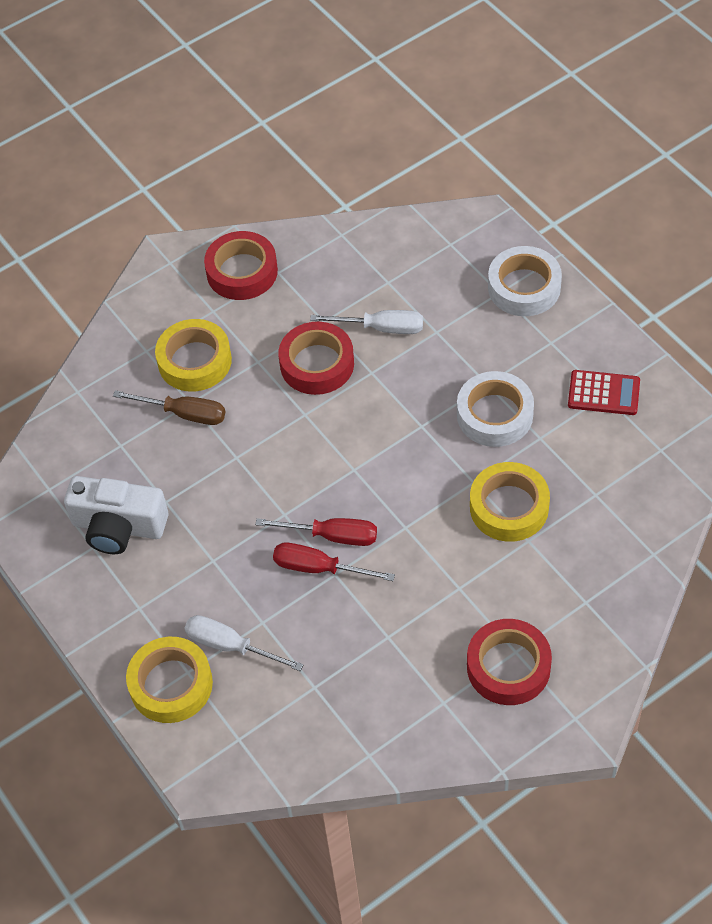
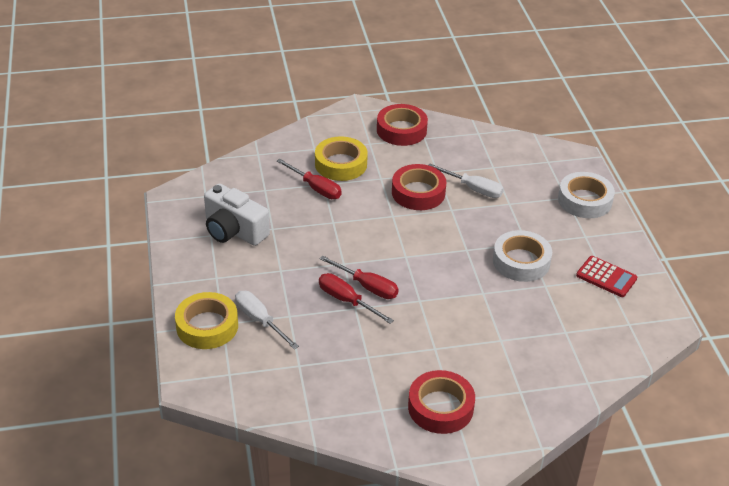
camera: 20 degrees right, 15 degrees down
brown screwdriver [113,390,225,425] -> red screwdriver [277,159,342,199]
yellow tape [470,462,550,542] -> none

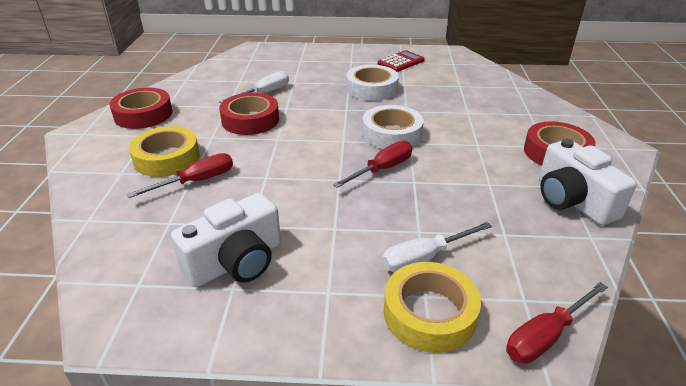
camera: 75 degrees left, 5 degrees down
red screwdriver [319,273,394,324] -> red screwdriver moved to [506,282,608,364]
white tape [558,172,615,218] -> white tape moved to [362,105,424,149]
none -> white camera [539,139,637,225]

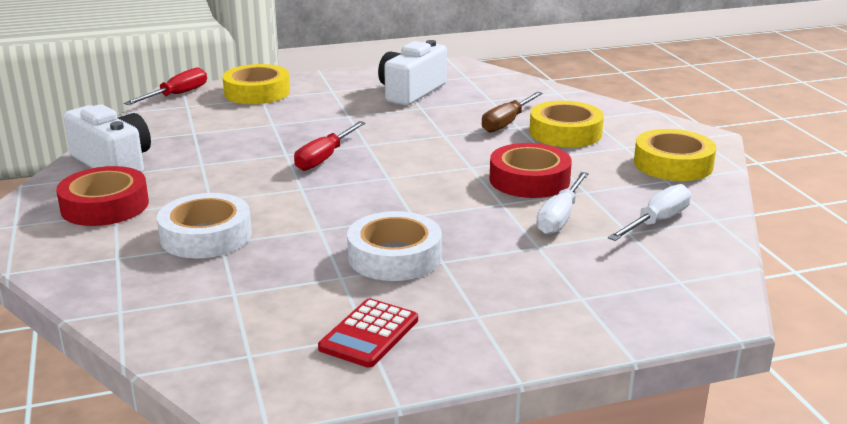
camera: 160 degrees right, 10 degrees down
red tape [109,88,172,129] -> yellow tape [634,129,716,181]
red screwdriver [127,153,233,198] -> brown screwdriver [482,92,543,133]
white tape [362,105,424,149] -> white tape moved to [157,193,252,258]
white screwdriver [382,222,492,272] -> white screwdriver moved to [608,184,691,241]

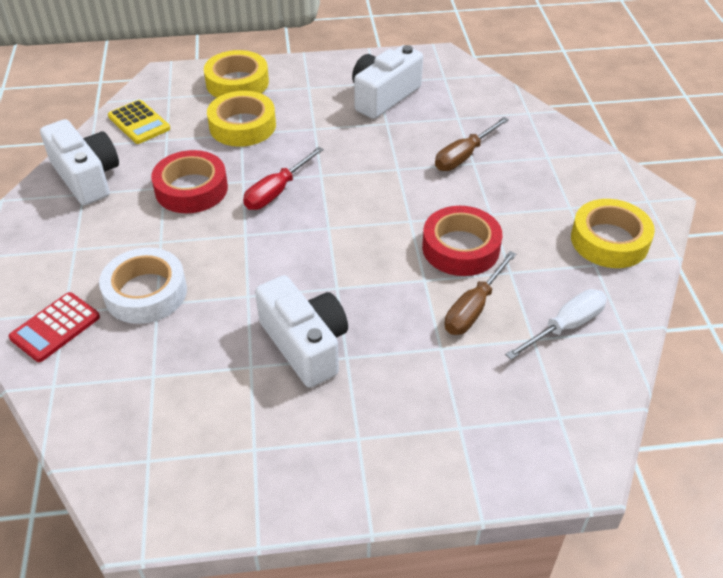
camera: 10 degrees right, 20 degrees up
red tape [56,166,149,226] -> red tape moved to [151,150,228,213]
red screwdriver [124,67,207,105] -> none
red calculator [318,299,418,368] -> red calculator moved to [9,292,100,362]
white tape [347,211,442,281] -> white camera [255,275,348,388]
yellow tape [529,101,604,147] -> yellow tape moved to [207,91,276,147]
white screwdriver [536,172,589,235] -> brown screwdriver [445,251,516,335]
none -> yellow calculator [108,100,170,144]

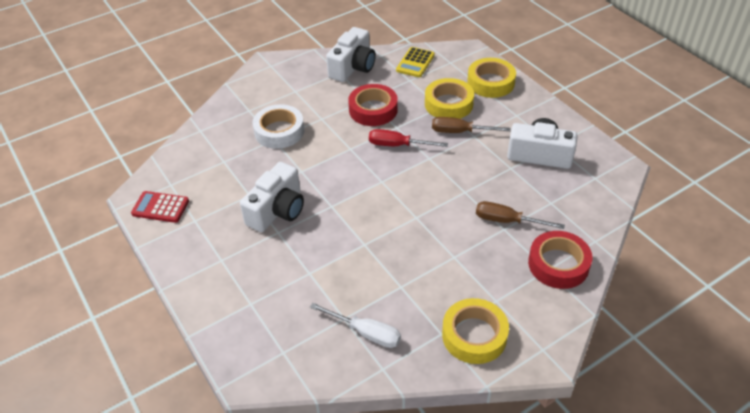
camera: 65 degrees right, 0 degrees up
red calculator [9,292,100,362] -> red calculator moved to [131,191,189,223]
red tape [422,206,502,276] -> red tape moved to [528,231,592,289]
brown screwdriver [445,251,516,335] -> brown screwdriver moved to [432,117,510,133]

